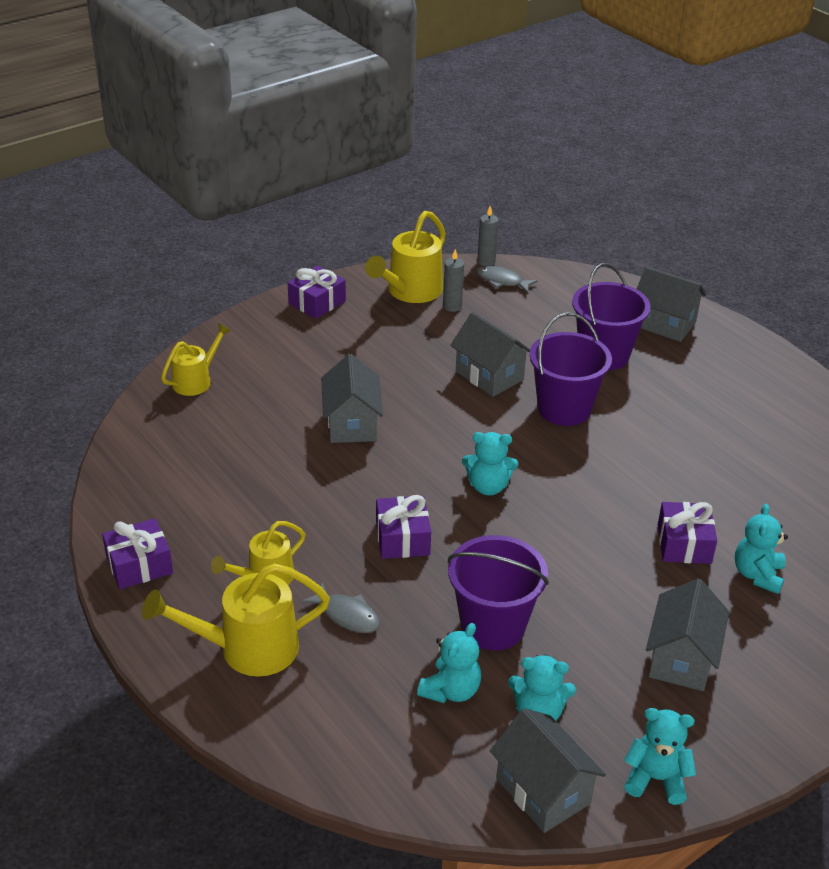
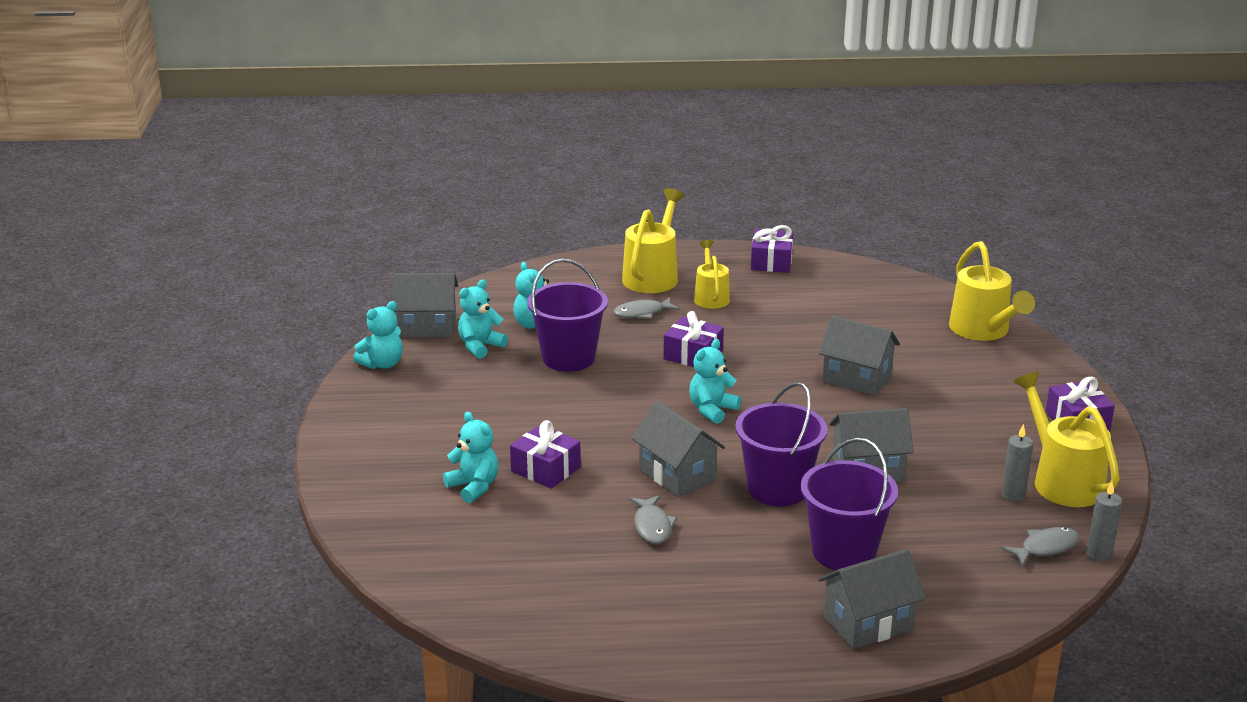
camera: 125 degrees right, 10 degrees down
yellow watering can [161,323,231,396] -> yellow watering can [949,241,1035,341], size x1.59
grey house [646,579,729,691] -> grey house moved to [632,401,725,497]
none -> grey fish [630,495,677,544]

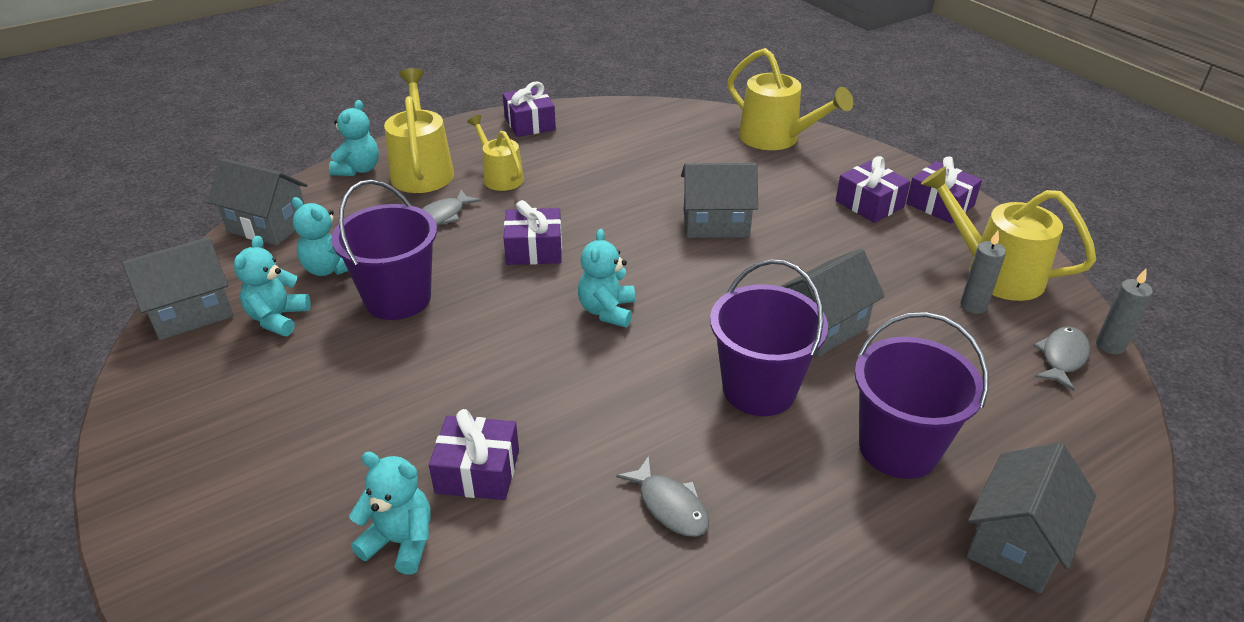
camera: 30 degrees left, 10 degrees up
turquoise teddy bear [353,301,403,369] -> turquoise teddy bear moved to [329,100,379,176]
grey house [632,401,725,497] -> grey house moved to [208,158,308,246]
none -> purple gift [836,156,910,223]

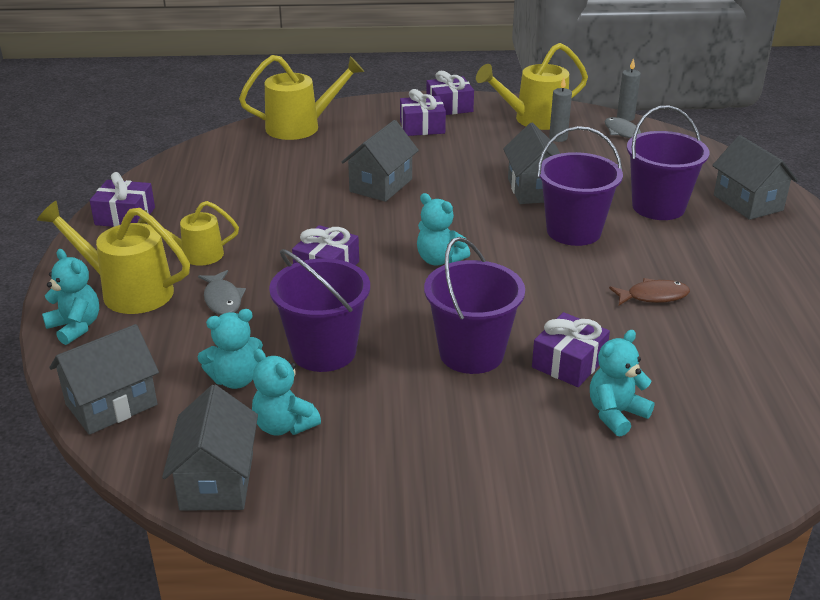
camera: 60 degrees left, 5 degrees down
grey fish [616,456,709,537] -> brown fish [609,278,690,305]
none -> purple bucket [424,237,525,374]

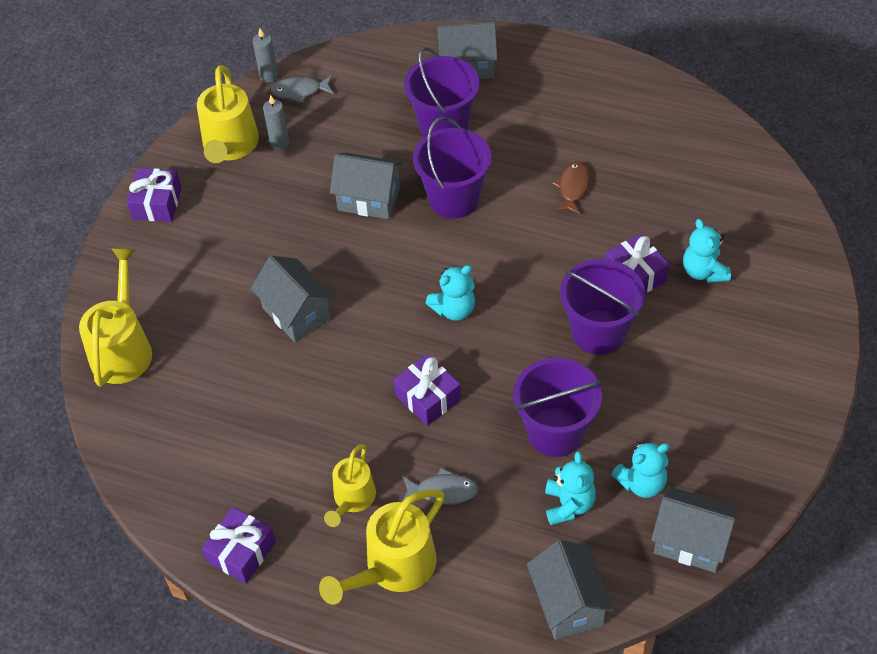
camera: 65 degrees left, 20 degrees up
turquoise teddy bear [42,249,99,345] -> none
purple gift [400,89,446,136] -> none

